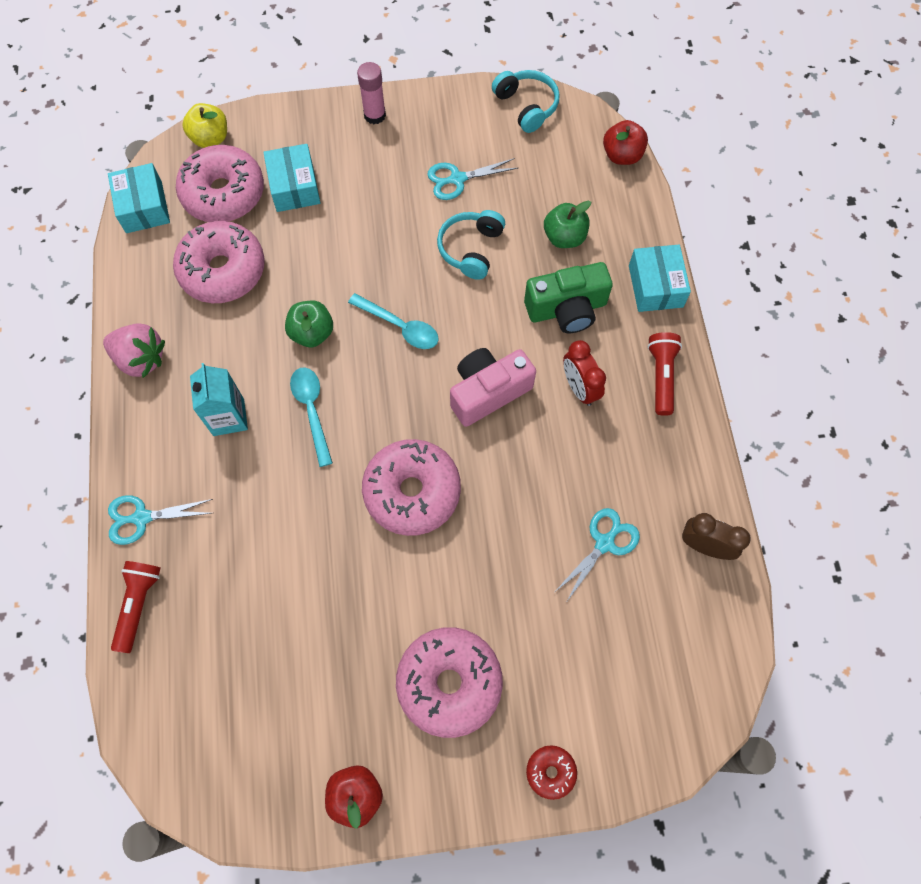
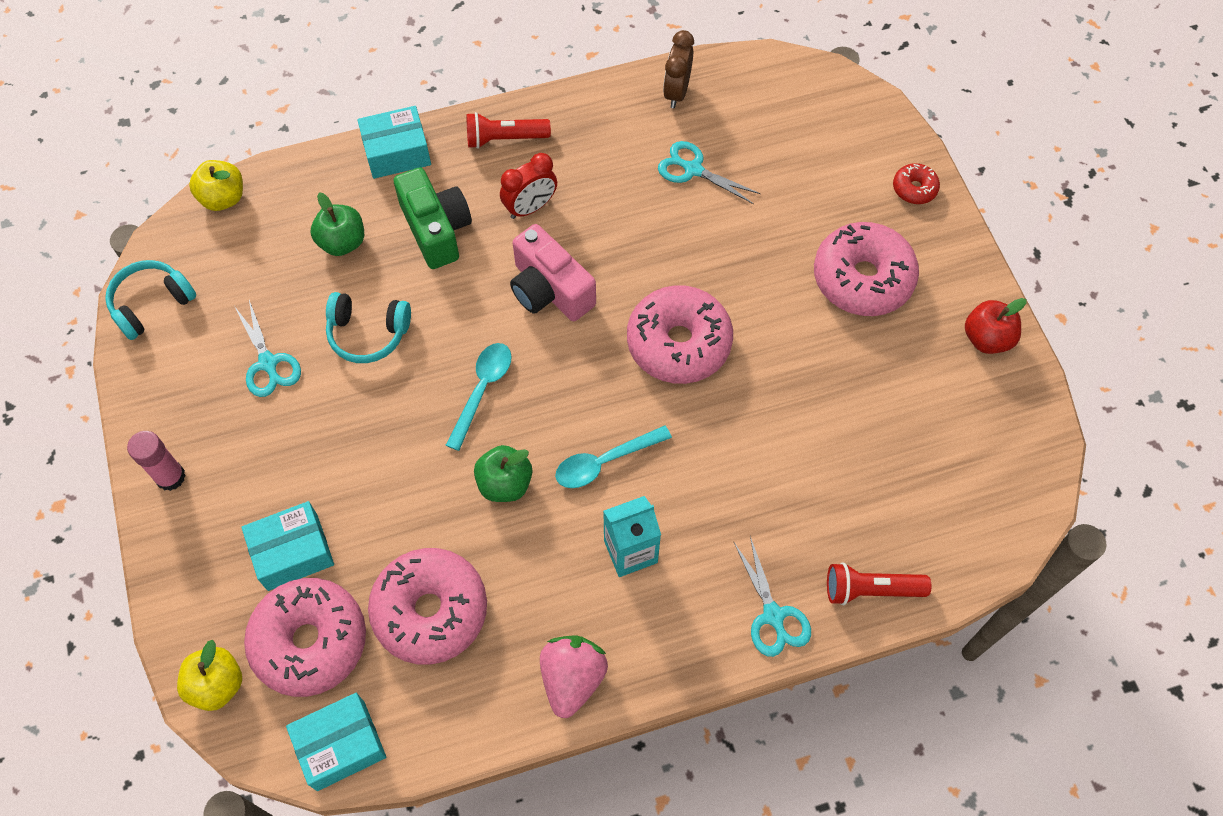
camera: 100 degrees left, 5 degrees down
red apple [603,120,648,165] -> yellow apple [189,160,243,211]

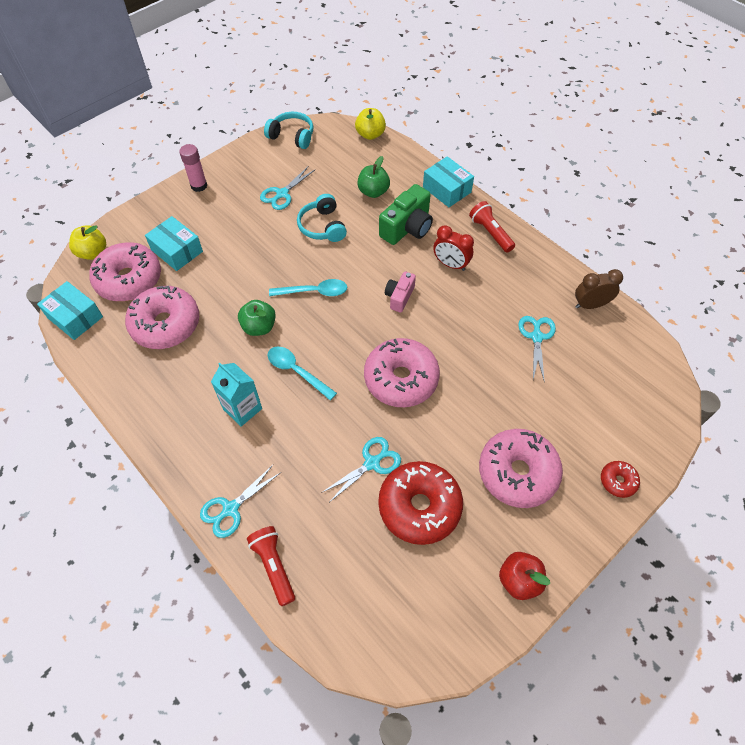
camera: 65 degrees right, 5 degrees down
pink camera [510,224,596,321] -> pink camera [385,272,416,312], size x0.60
pink strawberry [540,635,608,718] -> none
none -> turquoise scissors [321,437,401,502]
none -> red donut [378,461,463,545]

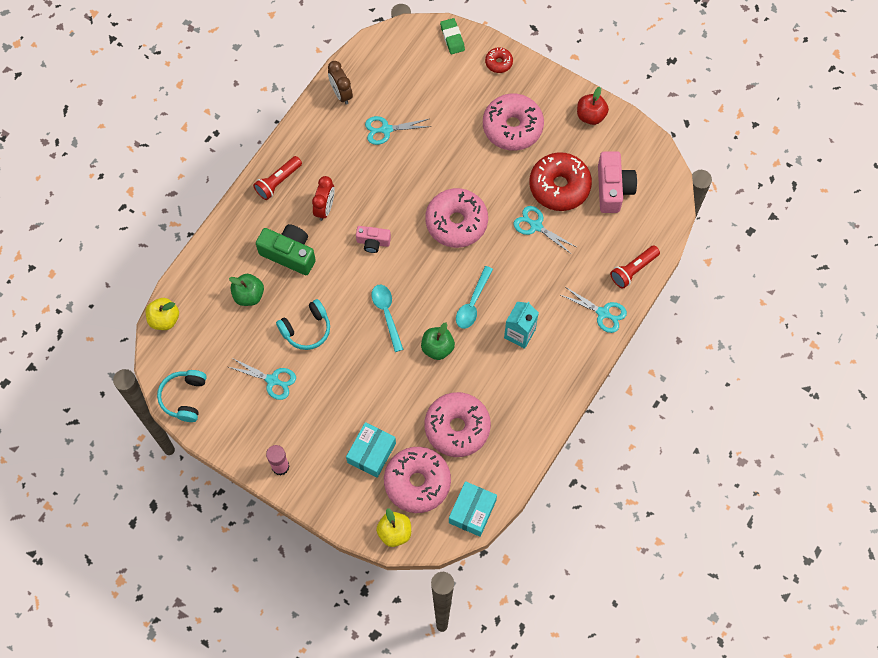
camera: 105 degrees left, 10 degrees up
turquoise box [423,156,474,207] -> none
none -> green eraser [440,18,465,54]
none -> pink camera [598,151,637,213]

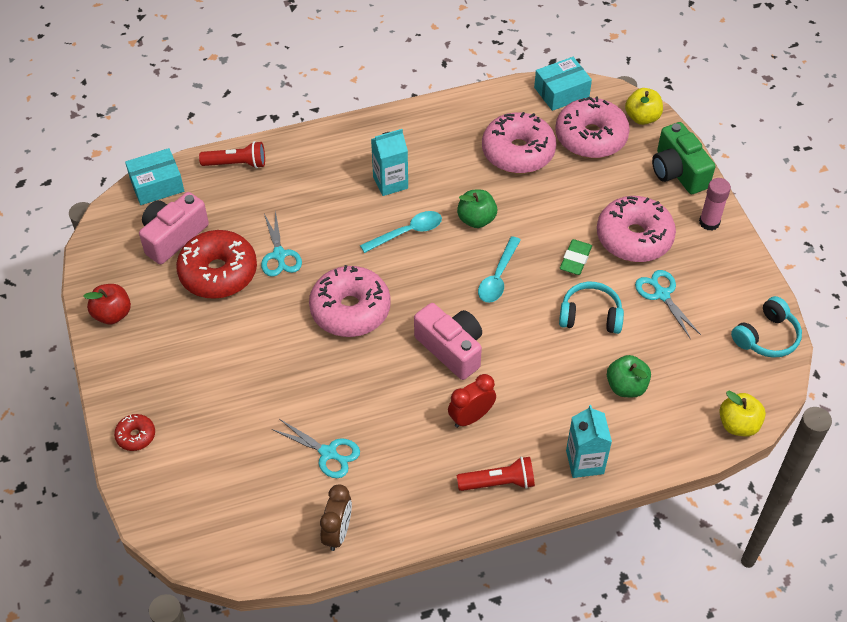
camera: 140 degrees left, 15 degrees down
green camera [256,224,316,275] -> green camera moved to [652,122,715,194]
turquoise box [346,422,396,478] -> turquoise box moved to [125,148,184,205]
pink camera [356,226,391,253] -> pink camera [414,303,482,380], size x1.68
green eraser [440,18,465,54] -> green eraser moved to [560,239,592,275]
pink donut [483,93,544,151] -> pink donut moved to [597,196,676,262]
turquoise scissors [561,287,627,333] -> none
none -> turquoise carton [566,405,612,478]

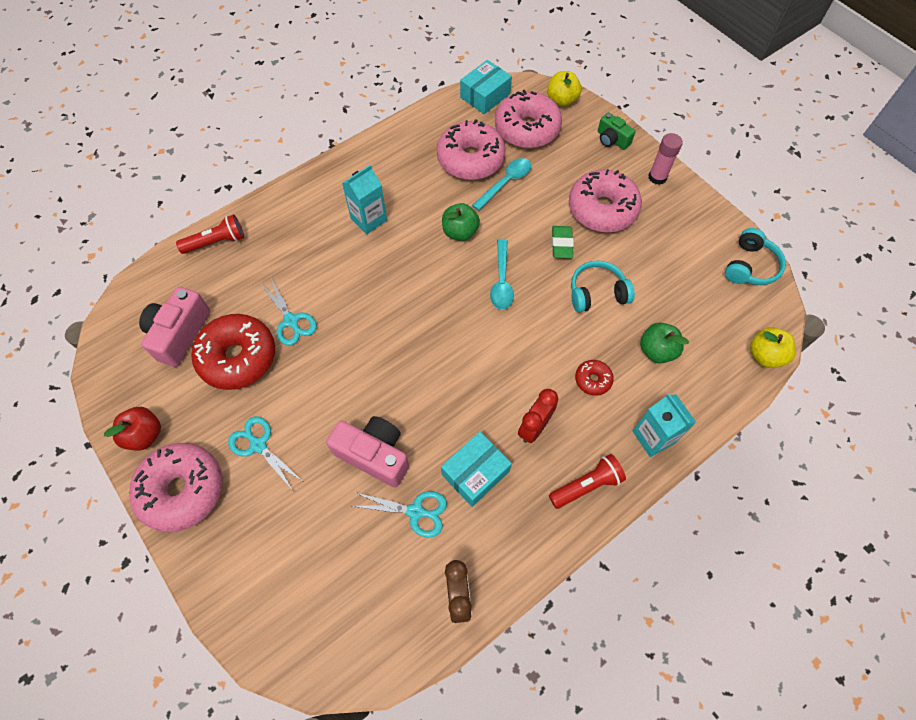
camera: 20 degrees left, 10 degrees up
red donut [114,414,155,451] -> red donut moved to [575,360,614,396]
turquoise box [125,148,184,205] -> turquoise box moved to [441,432,512,507]
pink donut [309,265,391,337] -> pink donut moved to [129,443,223,532]
turquoise spoon [360,211,442,253] -> turquoise spoon moved to [472,158,531,211]
pink camera [414,303,482,380] -> pink camera moved to [326,416,409,488]
turquoise scissors [635,270,701,339] -> turquoise scissors moved to [228,417,302,489]
green camera [652,122,715,194] -> green camera [598,112,635,150], size x0.60

